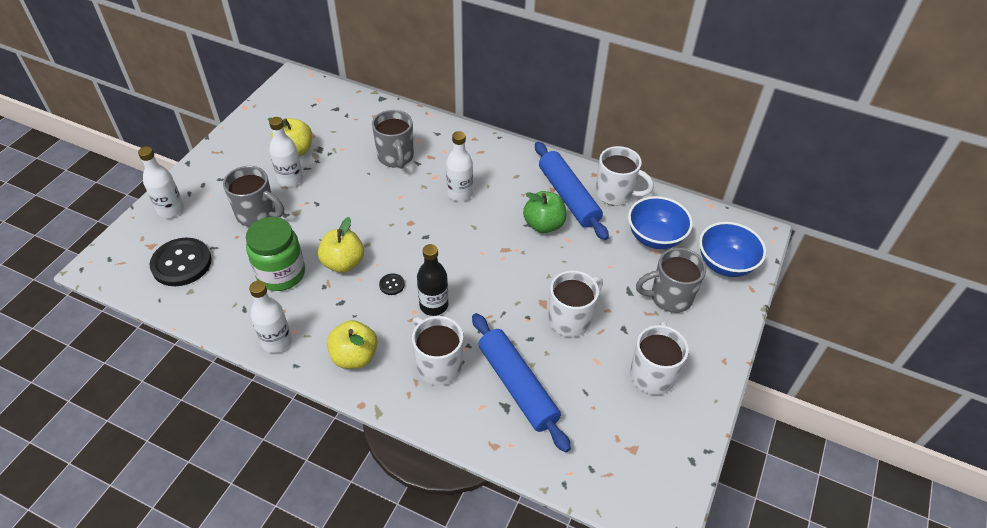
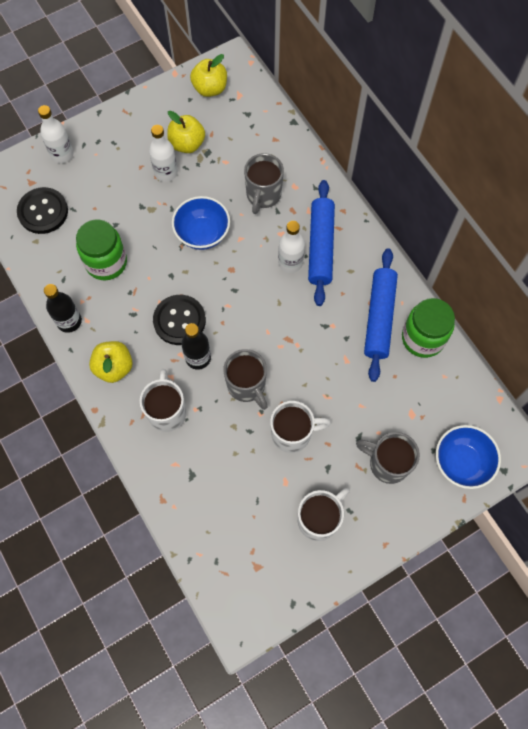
camera: 35 degrees right, 20 degrees up
grey mug [223,166,284,227] -> grey mug moved to [223,349,268,410]
white bottle [249,281,292,353] -> black bottle [44,284,82,333]
yellow apple [318,217,364,273] -> yellow apple moved to [190,54,227,97]
black button [379,273,405,295] -> black button [153,295,206,345], size x2.33
blue rolling pin [472,313,571,453] -> blue rolling pin moved to [308,180,335,306]
green apple [523,191,566,233] -> none
white mug [596,146,654,206] -> green jar [402,298,455,358]
blue bowl [628,196,693,249] -> blue bowl moved to [172,196,230,250]

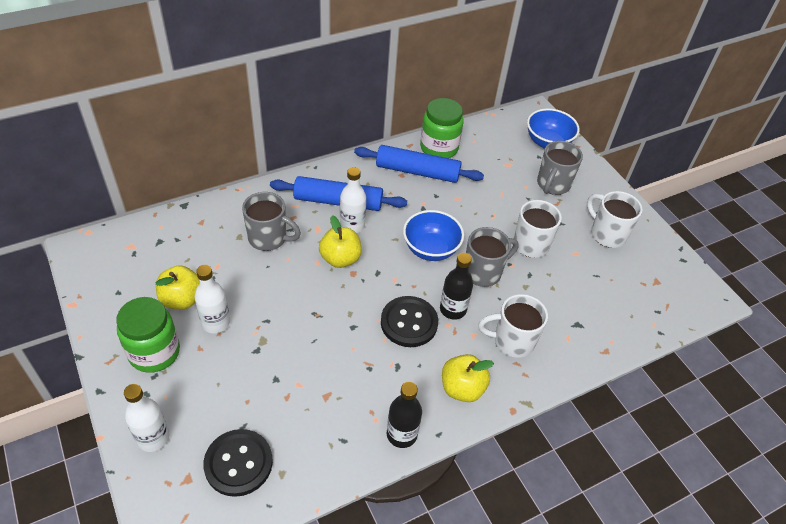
camera: 90 degrees left, 20 degrees down
green jar [76,220,127,280] -> green jar moved to [116,297,180,373]
blue bowl [172,196,230,250] -> blue bowl moved to [403,210,464,261]
yellow apple [190,54,227,97] -> yellow apple moved to [319,215,362,268]

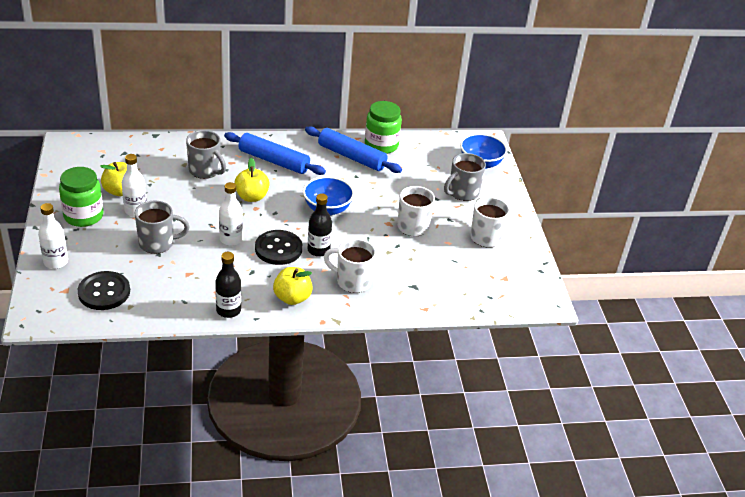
camera: 20 degrees right, 10 degrees down
white bottle [340,167,366,233] -> white bottle moved to [219,182,243,246]
grey mug [466,227,519,287] -> grey mug moved to [135,201,189,254]

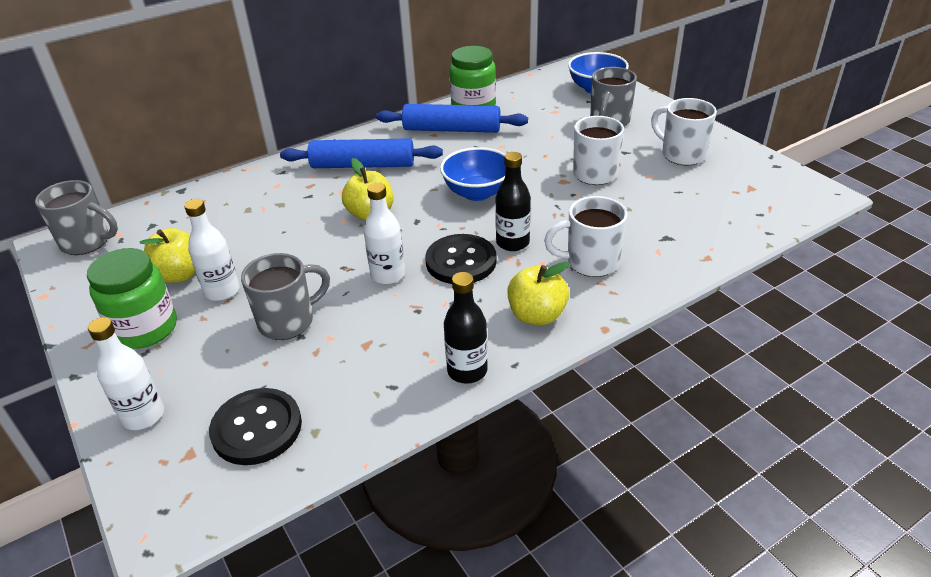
camera: 20 degrees left, 0 degrees up
grey mug [186,130,226,179] -> grey mug moved to [35,180,118,255]

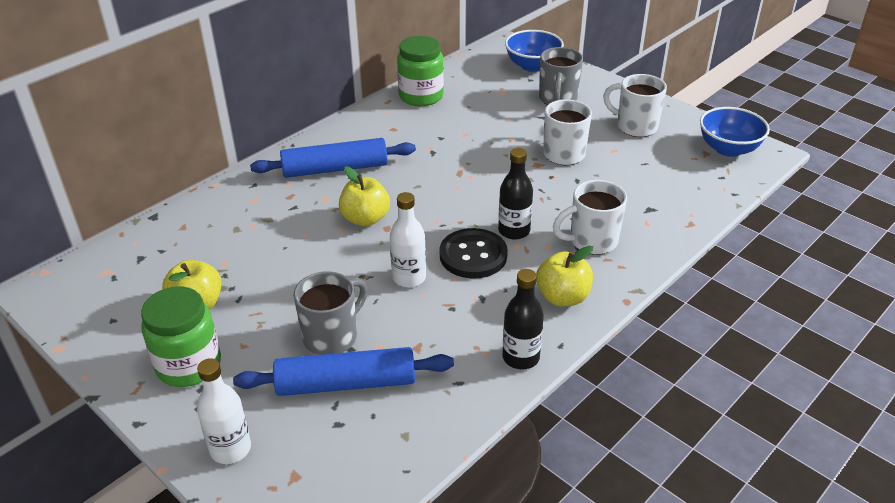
camera: 15 degrees left, 0 degrees up
grey mug [35,180,118,255] -> none
white bottle [184,199,239,301] -> none
black button [209,388,302,465] -> none
blue rolling pin [376,104,528,133] -> blue rolling pin moved to [233,347,454,396]
blue bowl [440,147,506,201] -> blue bowl moved to [700,107,770,157]

